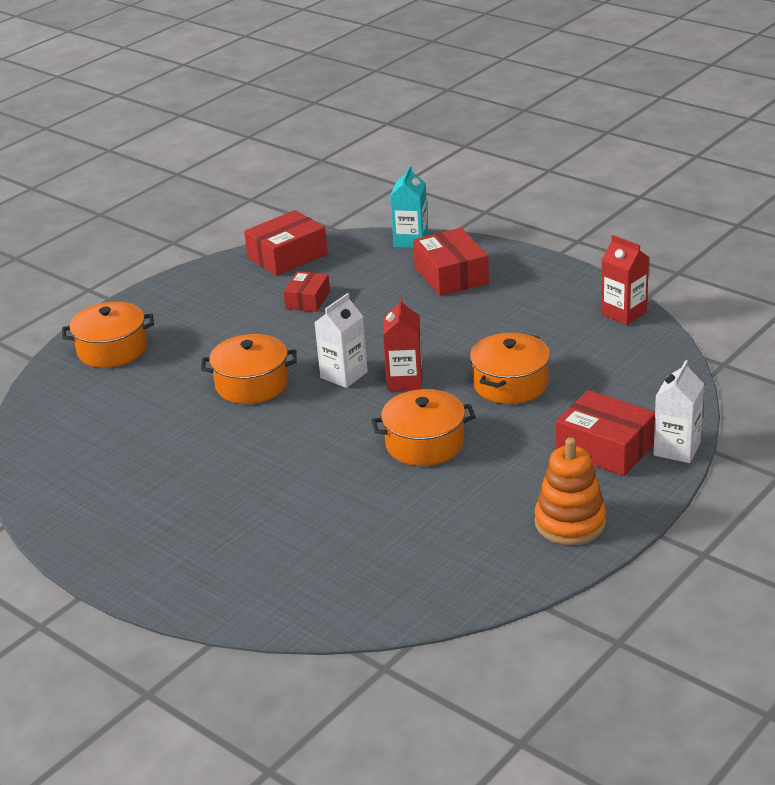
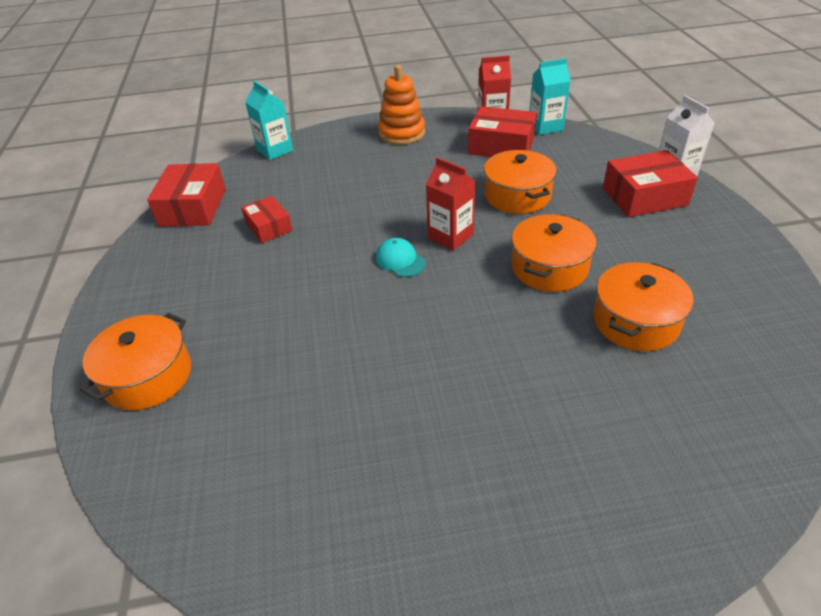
camera: 50 degrees left, 10 degrees up
orange pot [201,334,297,404] -> orange pot moved to [593,262,694,351]
white carton [314,293,368,388] -> turquoise cap [376,238,426,277]
red box [413,228,489,296] -> red box moved to [468,106,537,157]
orange stacking toy [535,437,606,545] -> orange stacking toy moved to [378,65,425,145]
none -> turquoise carton [530,58,571,135]

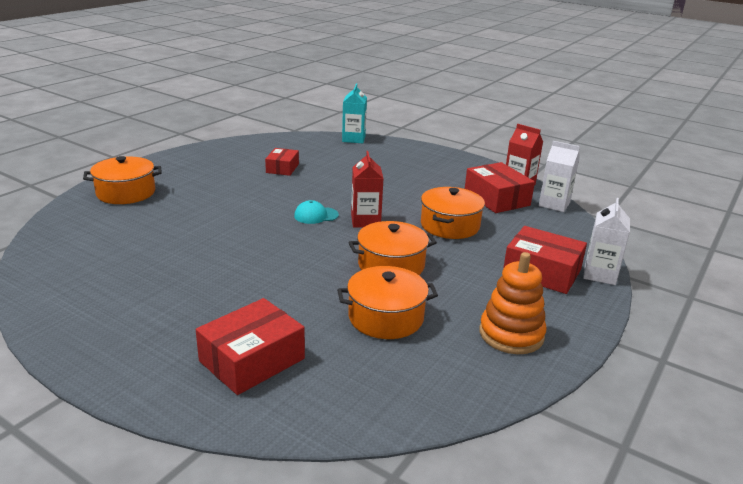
camera: 40 degrees right, 15 degrees down
red box [147,163,226,226] -> red box moved to [196,298,305,395]
turquoise cap [376,238,426,277] -> turquoise cap turned 105 degrees counterclockwise [294,200,339,224]
orange stacking toy [378,65,425,145] -> orange stacking toy moved to [480,252,546,354]
turquoise carton [530,58,571,135] -> white carton [539,141,580,212]

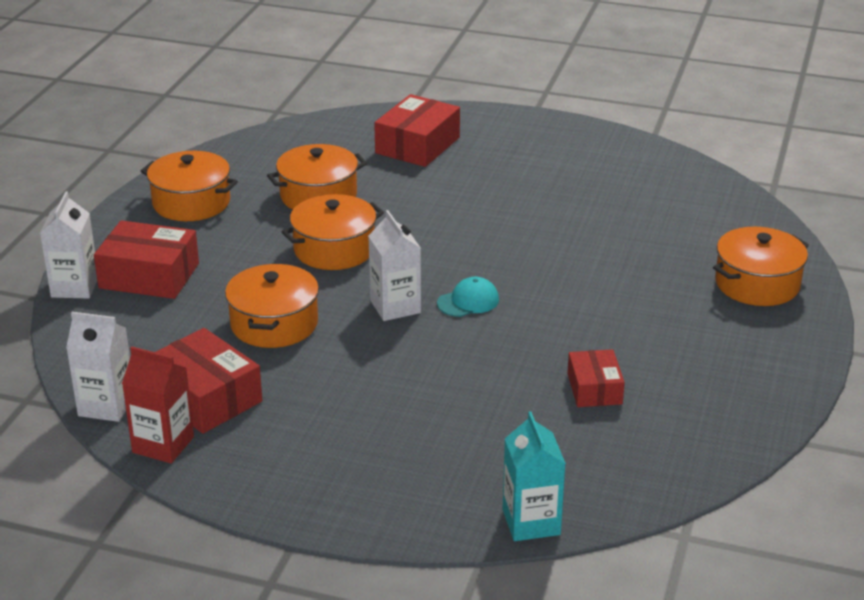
camera: 165 degrees right, 5 degrees up
red carton [351,151,384,228] -> white carton [368,210,421,321]
orange stacking toy [480,252,546,354] -> orange pot [141,151,238,221]

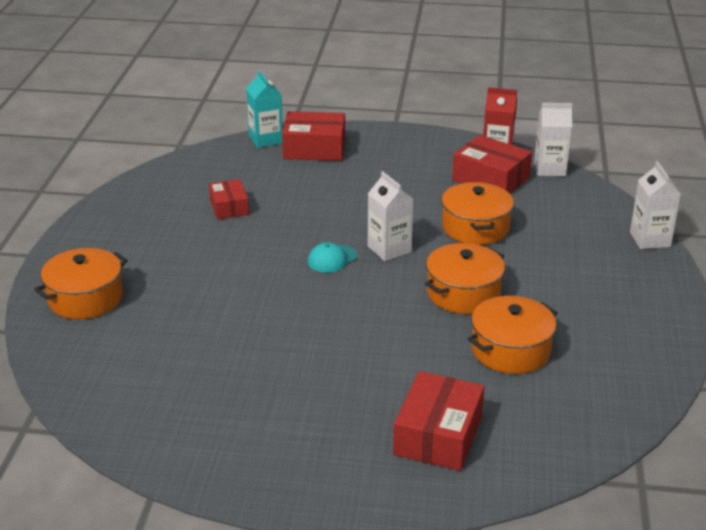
camera: 170 degrees right, 0 degrees up
red box [94,220,199,299] -> red box moved to [282,111,345,161]
orange pot [141,151,238,221] -> none

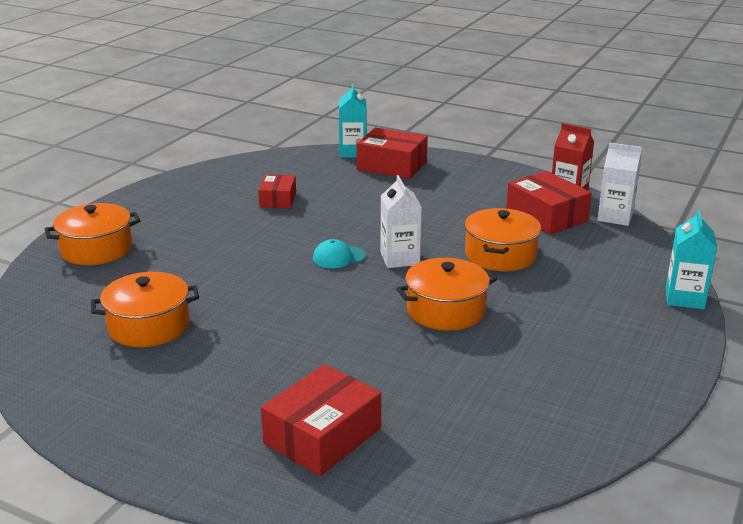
camera: 20 degrees right, 5 degrees down
orange pot [468,296,558,374] -> orange pot moved to [91,272,199,347]
white carton [630,161,681,249] -> turquoise carton [666,209,717,309]

